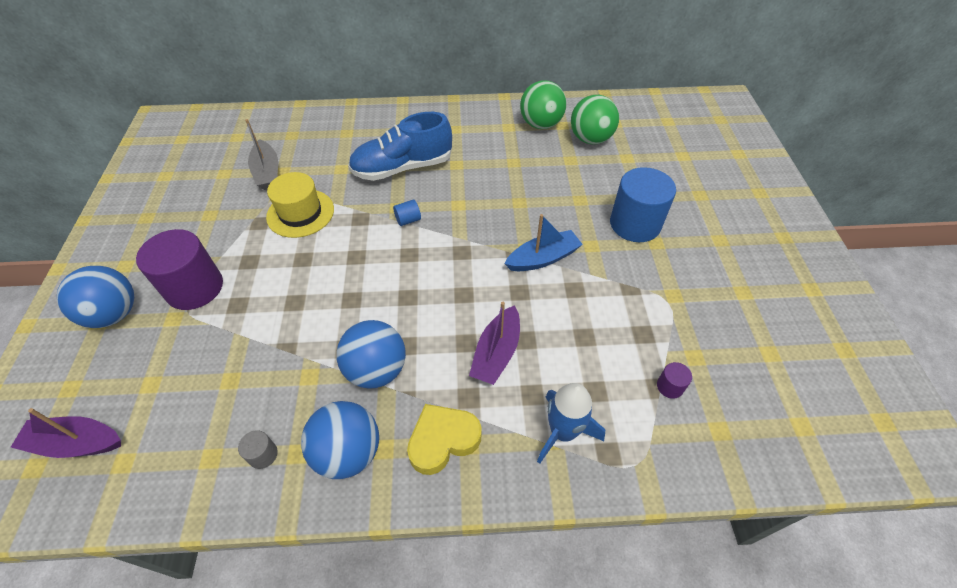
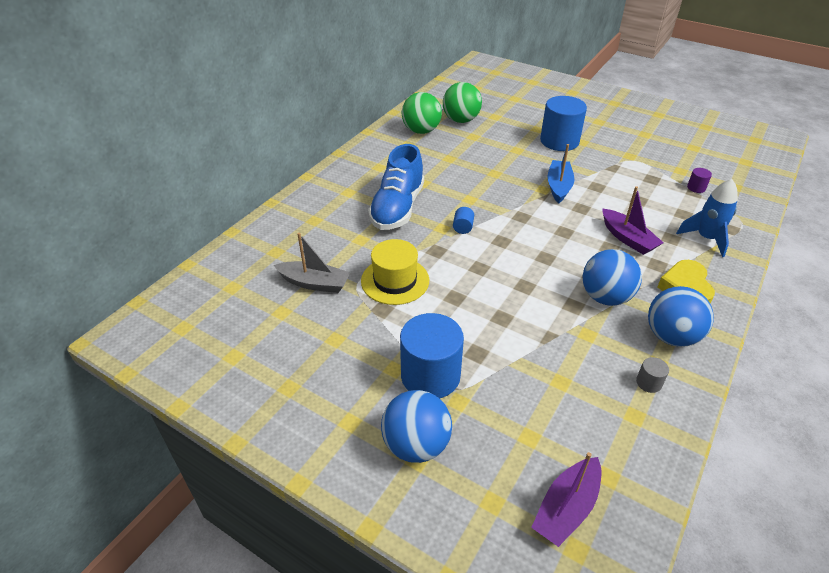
camera: 55 degrees left, 10 degrees down
purple cylinder [136,229,223,310] -> blue cylinder [400,313,464,399]

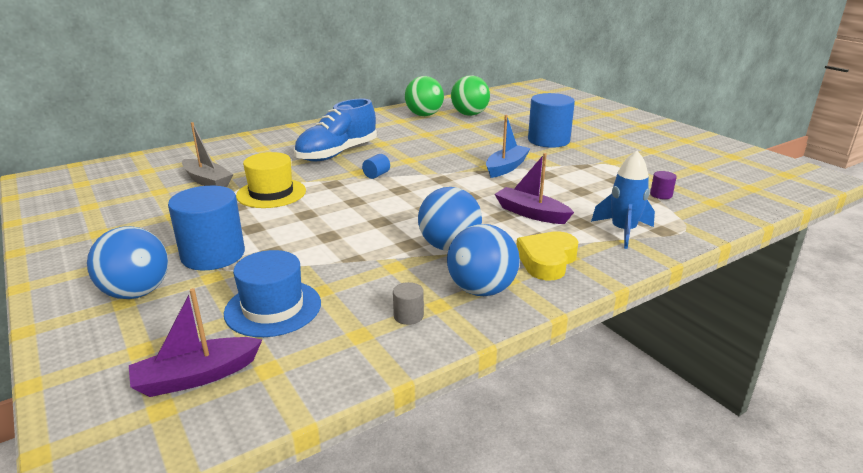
camera: 25 degrees right, 15 degrees down
purple boat [602,186,664,255] -> purple boat turned 135 degrees clockwise [495,153,574,224]
none -> blue hat [224,250,321,337]

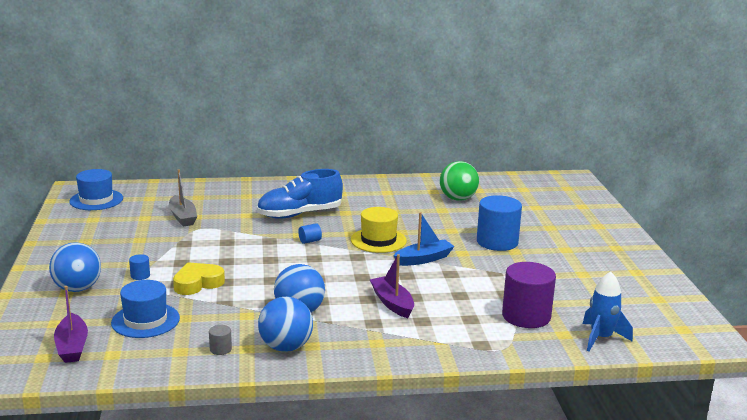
camera: 25 degrees right, 5 degrees down
purple boat [129,288,262,397] -> purple boat turned 105 degrees counterclockwise [54,286,88,363]
blue cylinder [168,186,245,270] -> blue cylinder [129,254,150,280], size x0.42
yellow hat [236,152,306,208] -> yellow hat moved to [351,207,407,253]
green ball [405,76,444,116] -> none
yellow heart [517,231,578,280] -> yellow heart moved to [173,262,225,295]
blue rocket [591,151,655,249] -> blue rocket moved to [583,271,633,352]
purple cylinder [650,171,677,199] -> purple cylinder [502,262,556,328], size x2.40
none -> blue hat [69,169,123,210]

